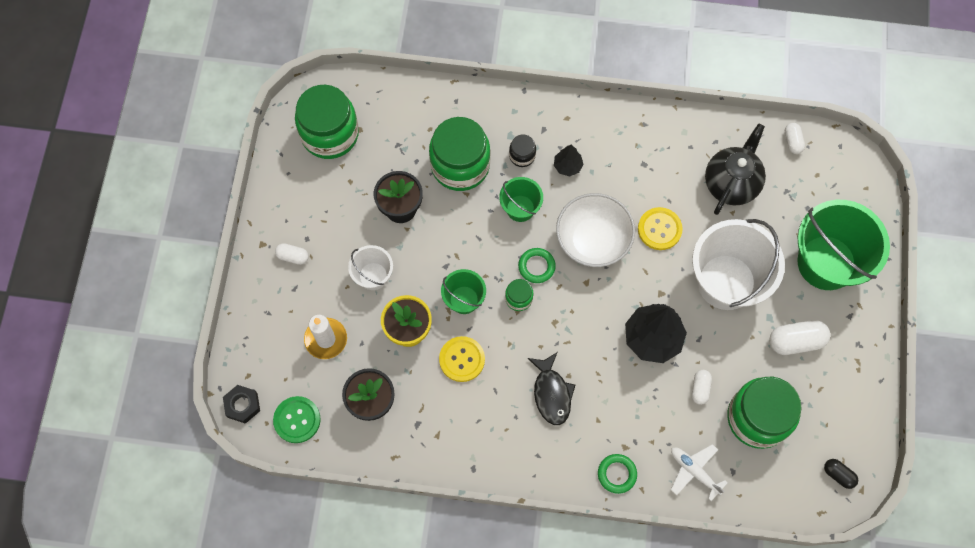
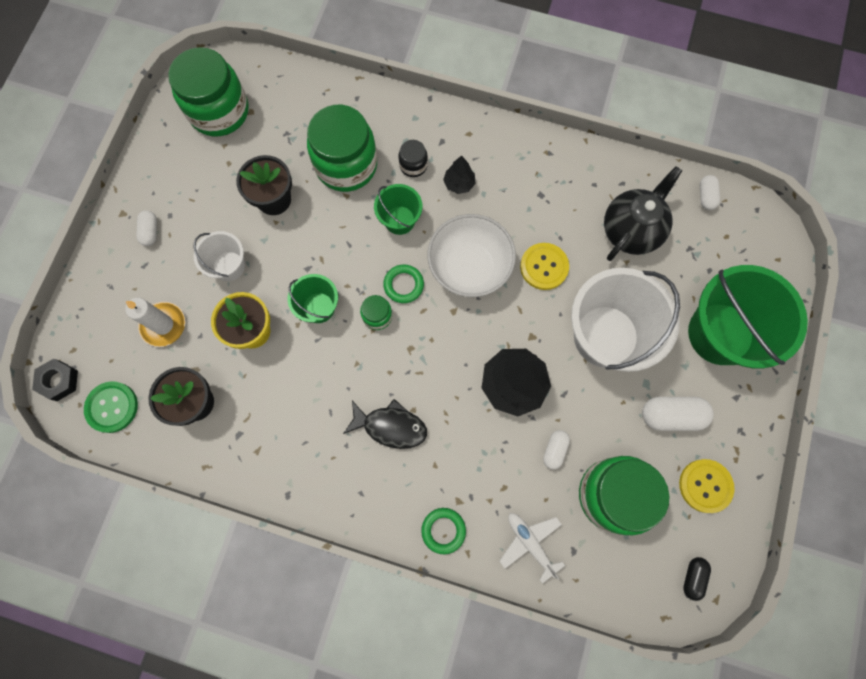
camera: 10 degrees right, 5 degrees up
white capsule [275,243,309,265] -> white capsule turned 60 degrees clockwise [136,210,157,246]
yellow button [439,336,485,382] -> yellow button moved to [679,459,735,513]
black fish [527,352,575,425] -> black fish turned 75 degrees counterclockwise [343,399,427,449]
black capsule [824,459,858,489] -> black capsule turned 60 degrees clockwise [683,557,711,601]

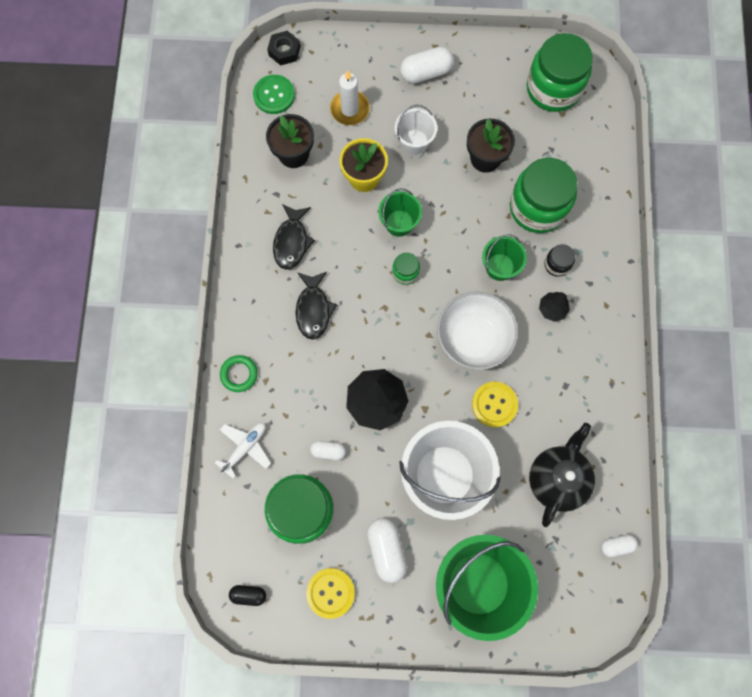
camera: 75 degrees right, 0 degrees up
white capsule [136,210,157,246] -> white capsule [400,47,454,84], size x1.72
green ring [383,264,424,303] -> none
black teapot [604,166,682,261] -> black teapot turned 90 degrees counterclockwise [529,423,595,527]
none -> black fish [273,204,315,270]

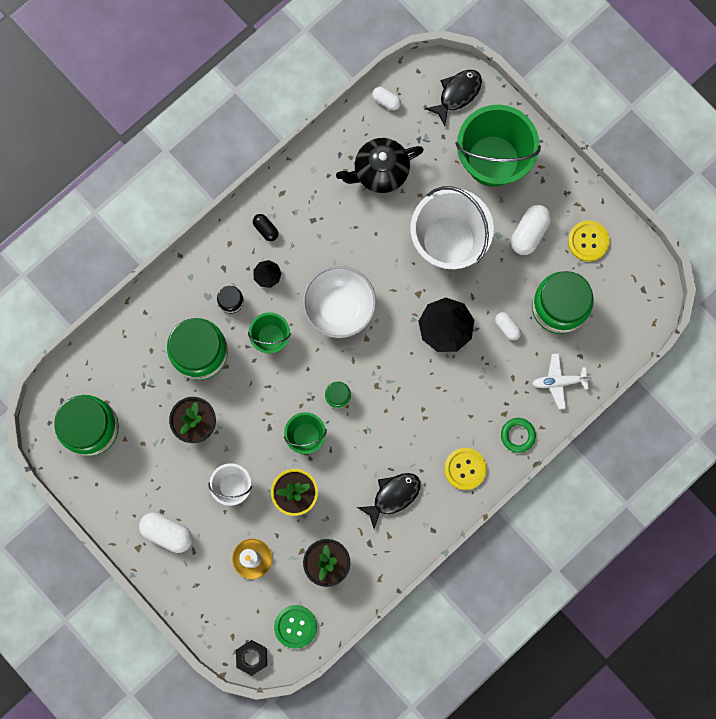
camera: 135 degrees left, 5 degrees up
black capsule [229,585,266,606] -> black capsule moved to [253,214,278,241]
black fish [296,272,337,339] -> black fish moved to [425,70,482,126]
yellow button [472,382,518,428] -> yellow button moved to [444,448,487,490]

